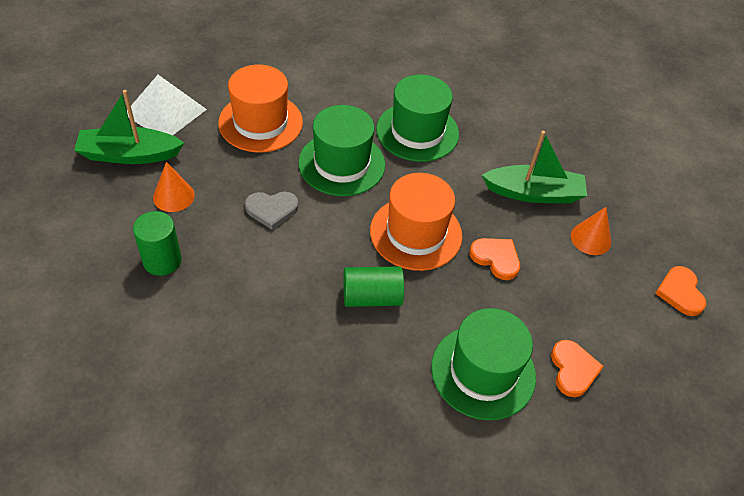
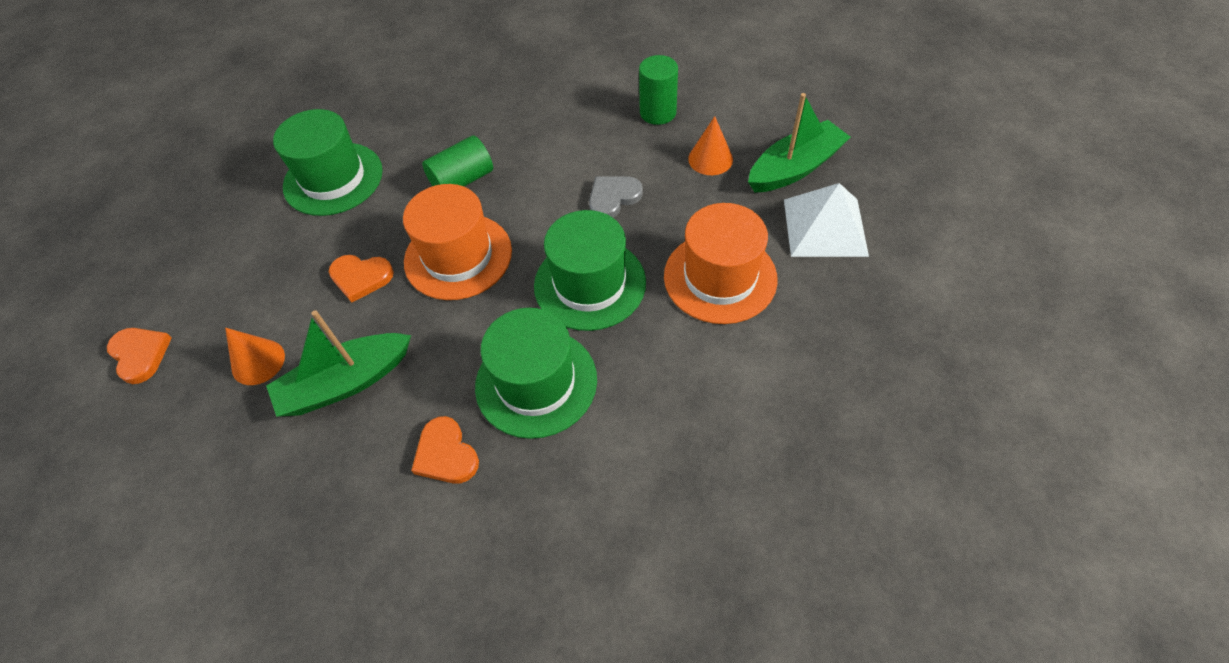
camera: 155 degrees right, 5 degrees up
orange heart [551,340,604,397] -> orange heart moved to [411,416,479,484]

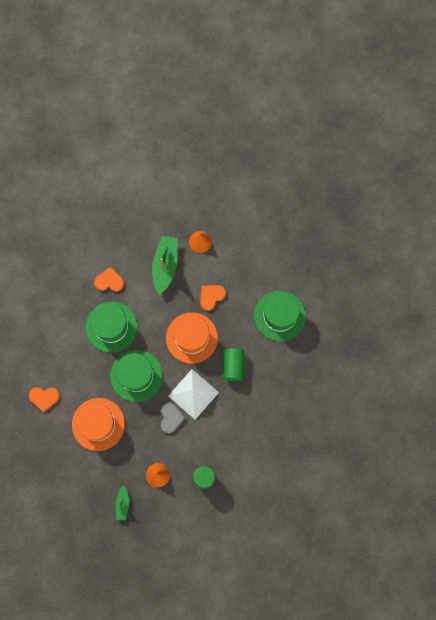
camera: 125 degrees right, 20 degrees up
orange heart [107,328,172,384] -> orange heart moved to [29,387,60,413]
green boat [748,93,851,193] -> green boat [115,486,129,520], size x0.54
white pyramid [784,183,869,257] -> white pyramid moved to [168,369,219,420]

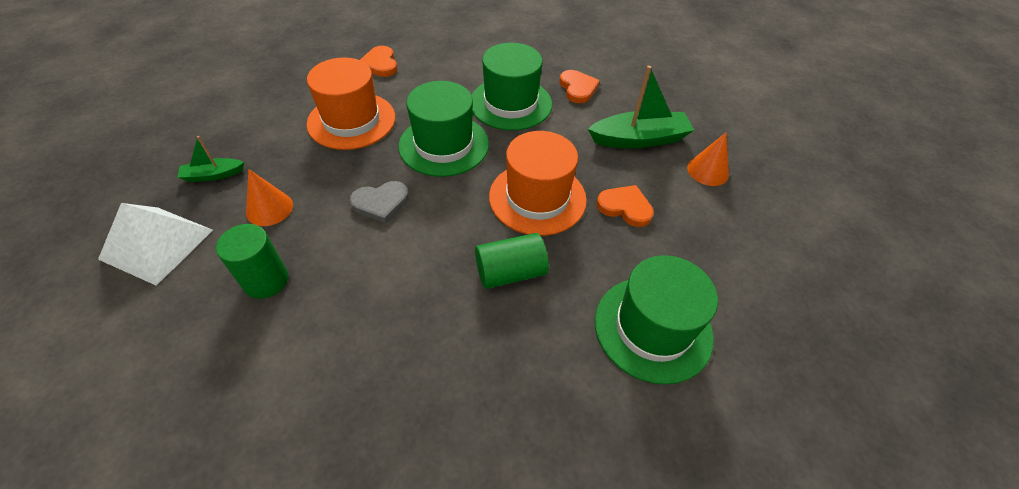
camera: 70 degrees right, 25 degrees down
white pyramid [168,369,219,420] -> white pyramid moved to [98,203,213,286]

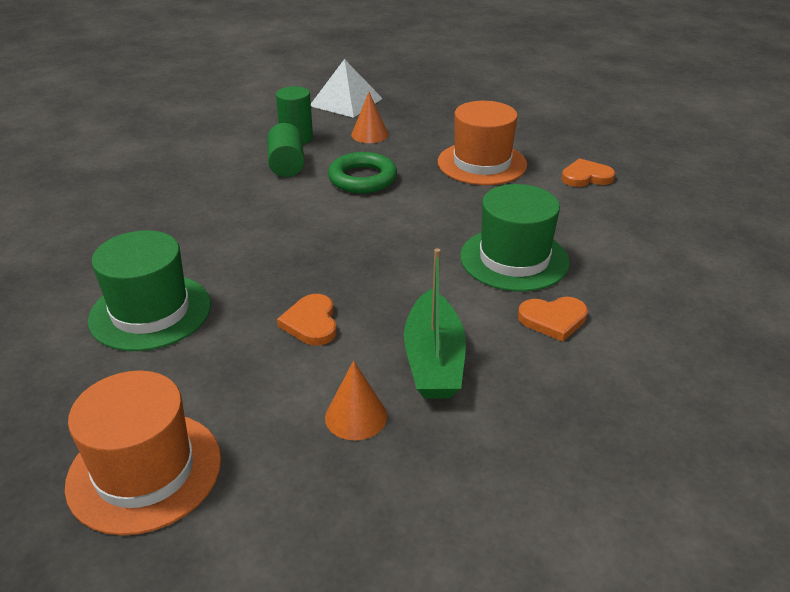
camera: 100 degrees right, 15 degrees down
green boat [177,136,244,182] -> none
grey heart [350,181,409,223] -> green ring [328,152,397,193]
green hat [398,81,489,177] -> none
green cylinder [475,233,549,289] -> green cylinder moved to [267,123,305,177]
orange hat [489,131,587,236] -> orange hat moved to [65,370,221,536]
orange heart [596,185,654,227] -> orange heart turned 135 degrees clockwise [277,294,337,346]

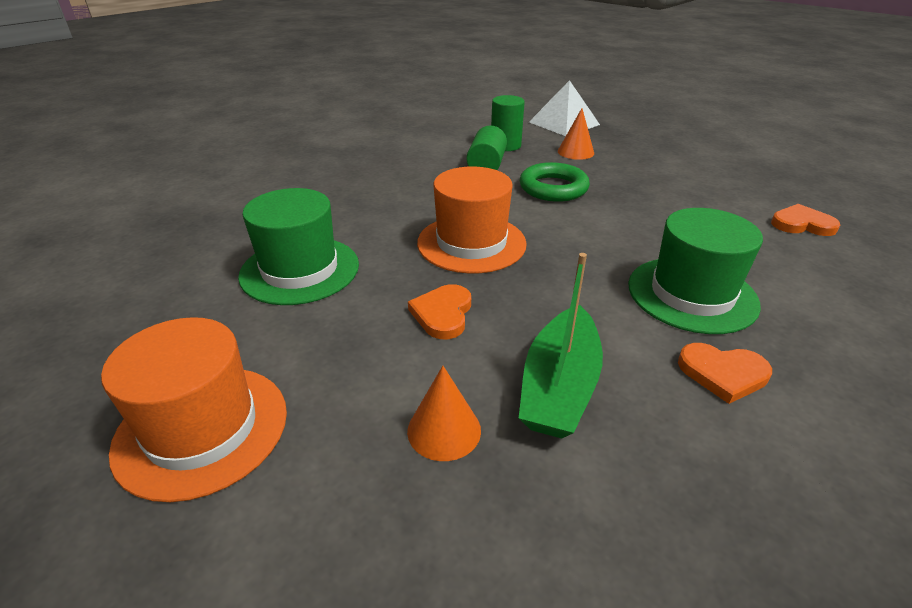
camera: 20 degrees right, 0 degrees up
orange hat [438,101,527,185] -> orange hat moved to [417,166,527,274]

